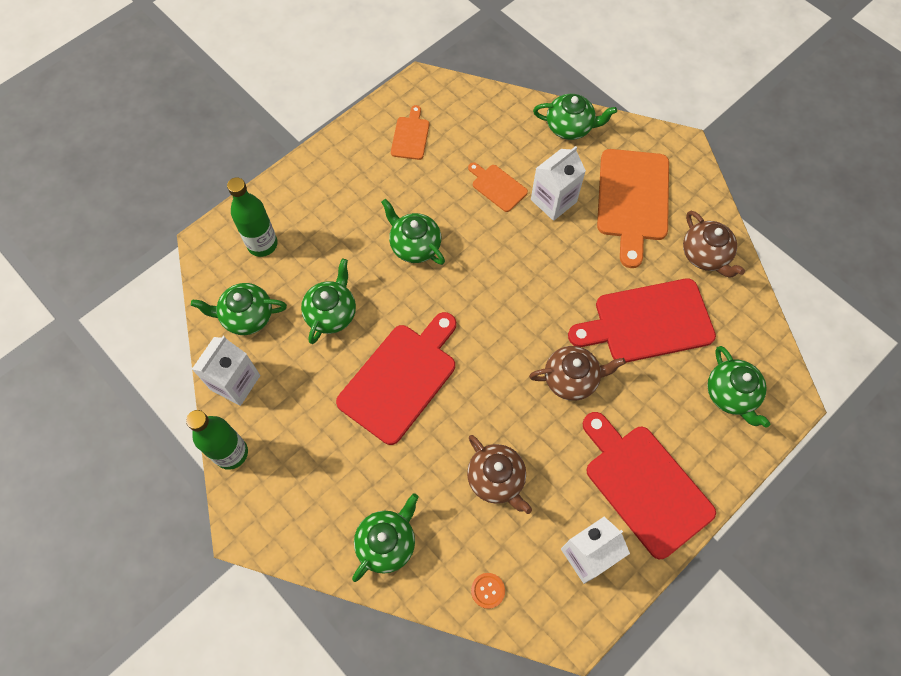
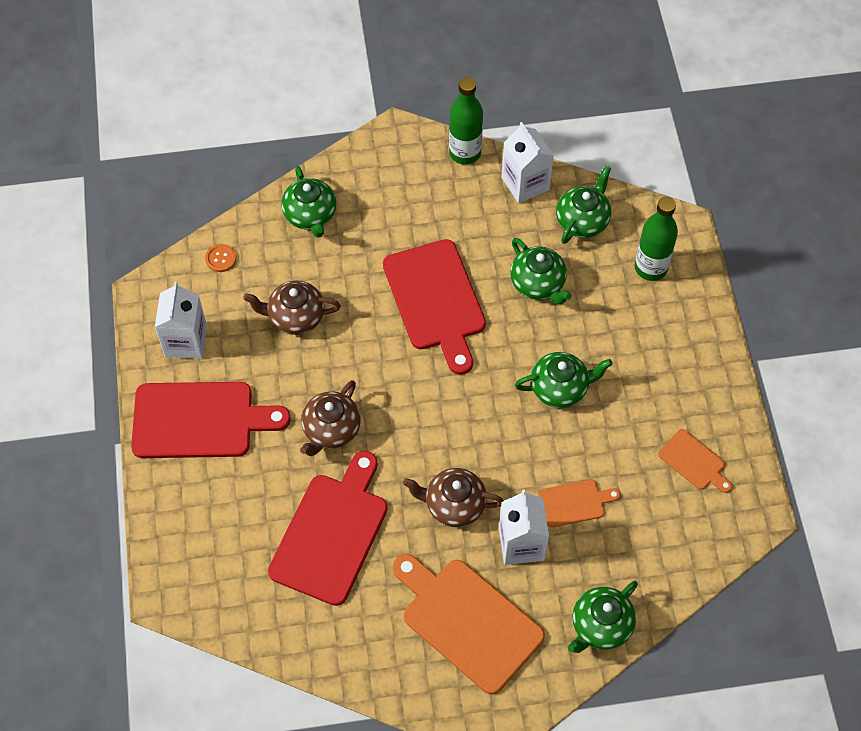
camera: 125 degrees right, 5 degrees down
brown teapot [683,211,745,278] -> brown teapot moved to [403,468,503,527]
green teapot [707,346,770,428] -> none

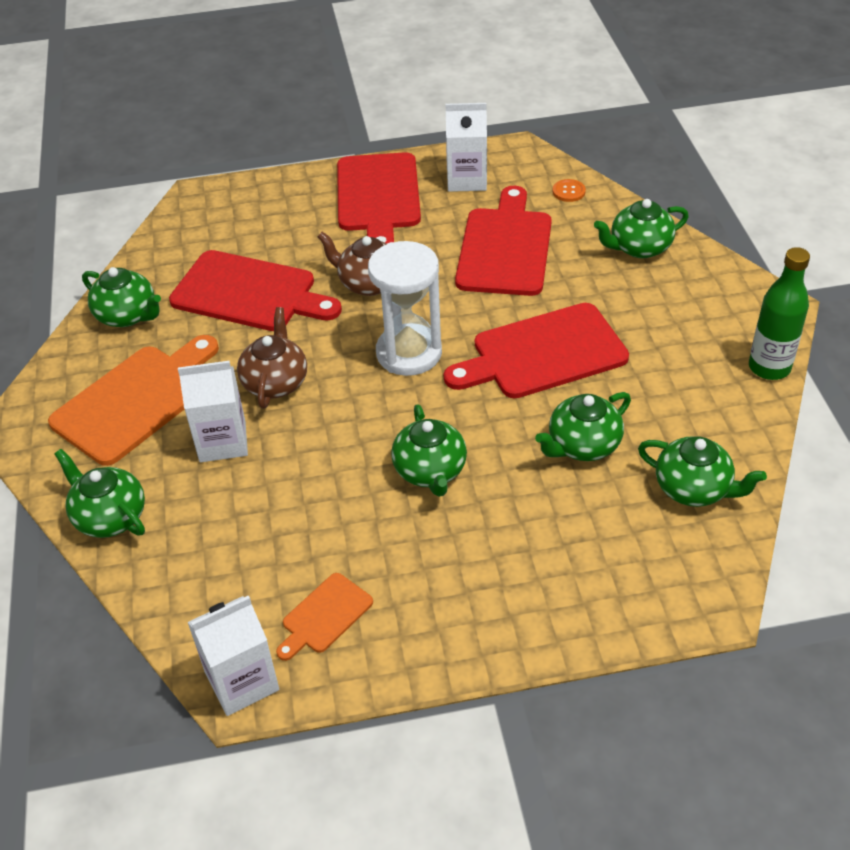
camera: 90 degrees right, 15 degrees down
brown teapot [243,280,341,335] -> red cutting board [455,186,552,296]
white carton [501,122,554,203] -> white carton moved to [188,595,279,716]
orange cutting board [539,480,621,527] -> none
green bottle [635,197,678,281] -> none
none -> green teapot [82,267,161,327]
none -> white hourglass [368,241,442,376]

